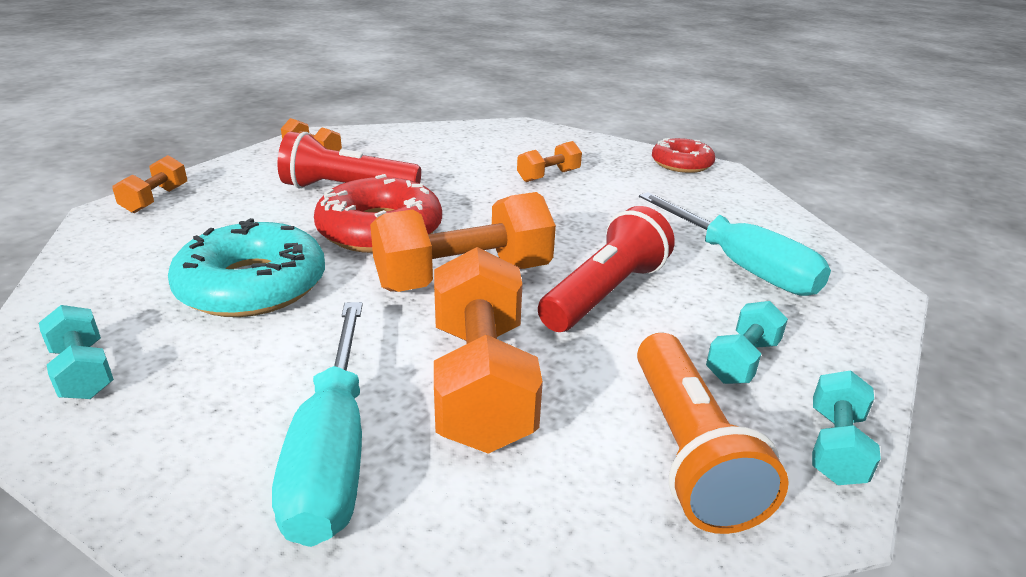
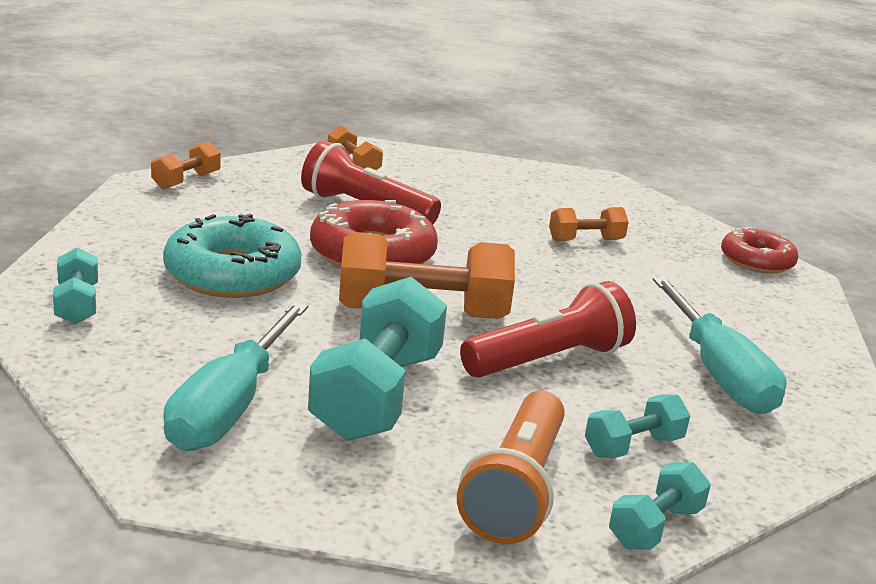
camera: 20 degrees right, 5 degrees down
orange dumbbell [434,247,543,454] -> turquoise dumbbell [308,277,447,441]

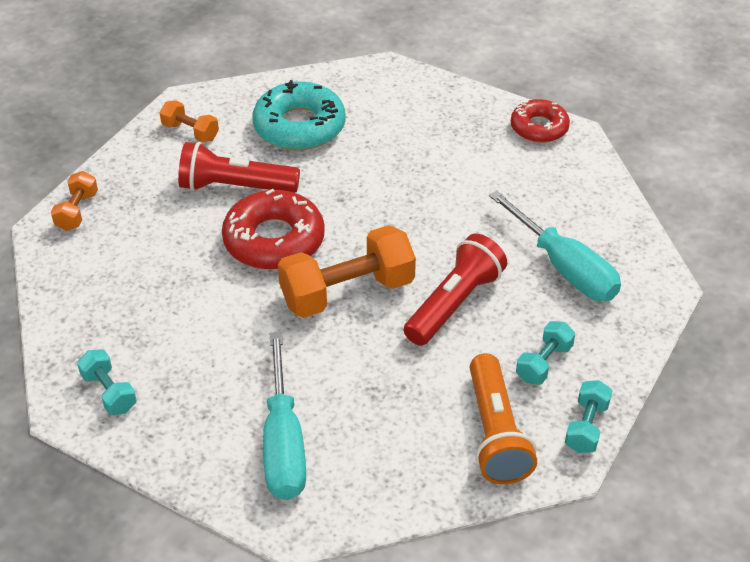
camera: 20 degrees left, 20 degrees up
turquoise donut [163,214,301,298] -> turquoise donut moved to [252,80,346,150]
turquoise dumbbell [308,277,447,441] -> none
orange dumbbell [549,207,629,241] -> none

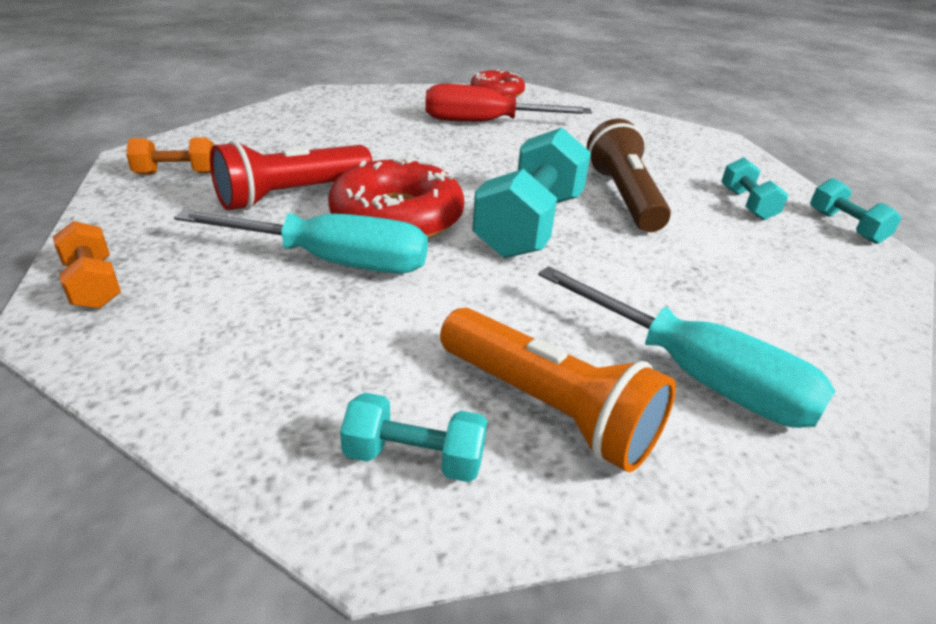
camera: 45 degrees left, 10 degrees down
turquoise donut [252,80,346,150] -> none
orange dumbbell [278,225,416,318] -> turquoise dumbbell [472,128,591,258]
red flashlight [404,234,507,346] -> brown flashlight [587,119,671,232]
orange flashlight [470,353,537,484] -> orange flashlight moved to [440,308,676,473]
turquoise screwdriver [489,191,621,301] -> turquoise screwdriver moved to [174,210,428,273]
none -> red screwdriver [425,84,592,122]

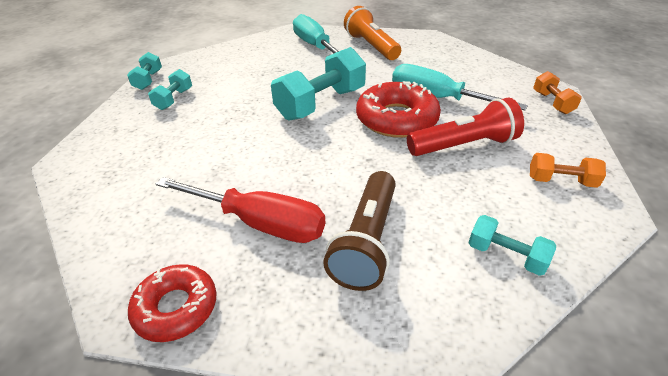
camera: 155 degrees left, 5 degrees up
turquoise dumbbell [340,393,487,482] -> turquoise dumbbell moved to [469,215,556,276]
brown flashlight [587,119,671,232] -> brown flashlight moved to [323,171,396,291]

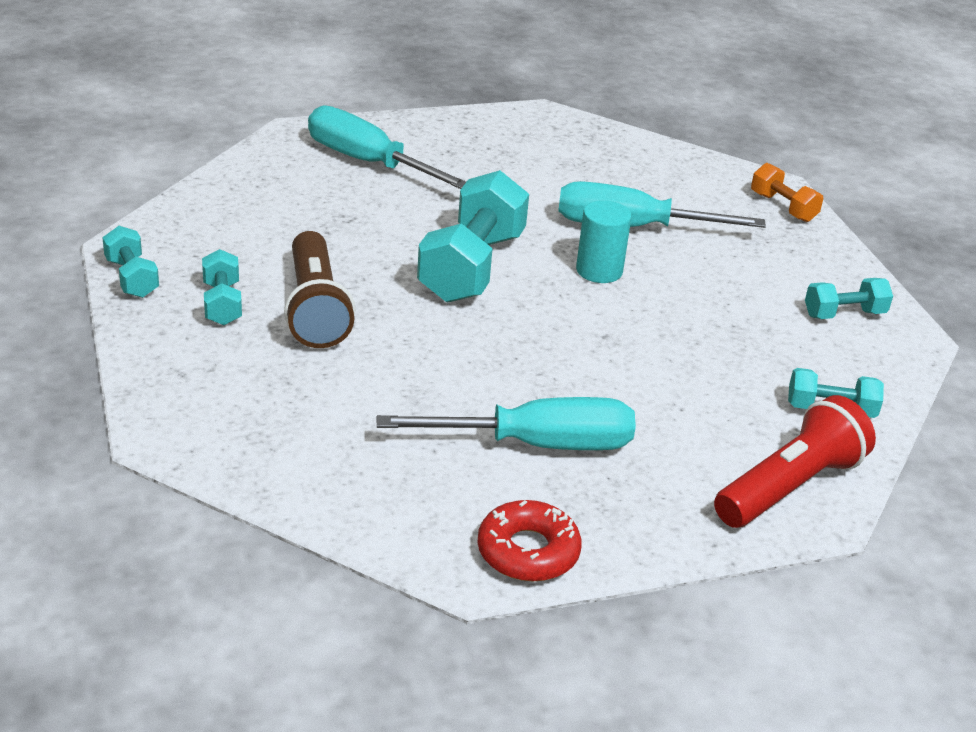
camera: 30 degrees left, 5 degrees down
red screwdriver [156,177,325,243] -> turquoise screwdriver [377,397,636,450]
brown flashlight [323,171,396,291] -> brown flashlight moved to [284,231,355,348]
orange flashlight [344,6,401,60] -> none
red donut [356,81,441,138] -> turquoise cylinder [576,200,632,283]
red flashlight [407,98,524,156] -> red flashlight moved to [714,395,876,528]
orange dumbbell [530,153,606,188] -> turquoise dumbbell [805,278,893,319]

